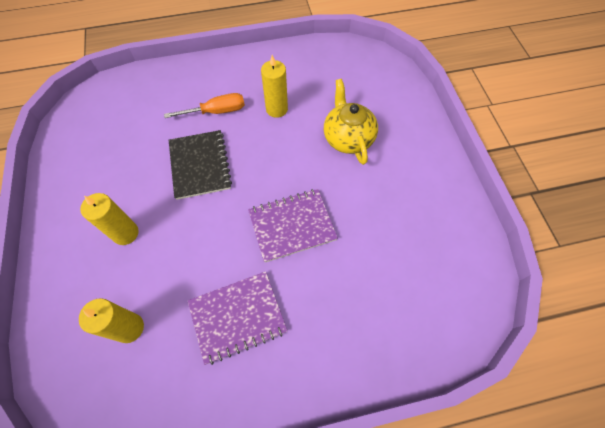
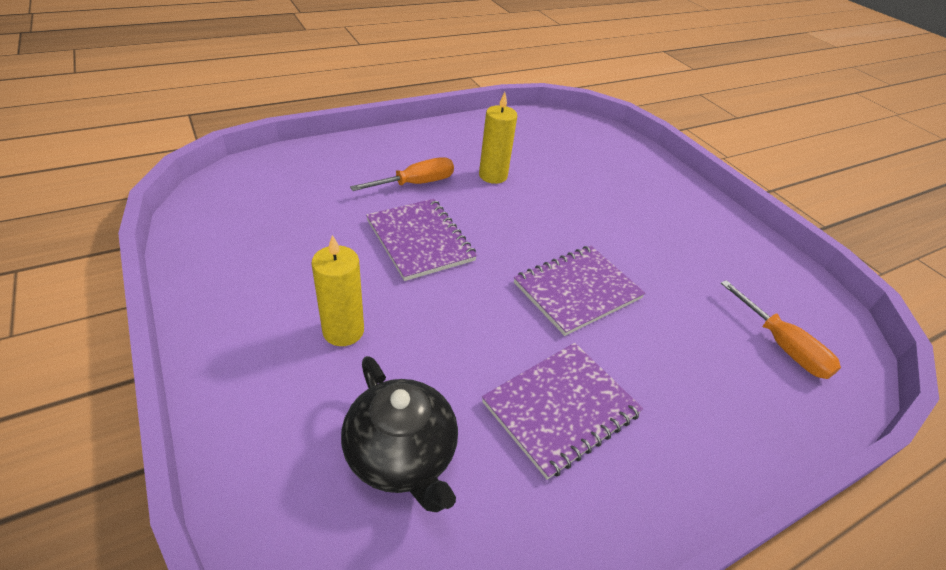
camera: 20 degrees left, 20 degrees down
yellow candle [79,298,144,343] -> black teapot [341,356,458,512]
black notebook [169,130,232,200] -> purple notebook [366,199,477,281]
yellow teapot [324,79,378,165] -> none
none -> orange screwdriver [721,280,841,379]

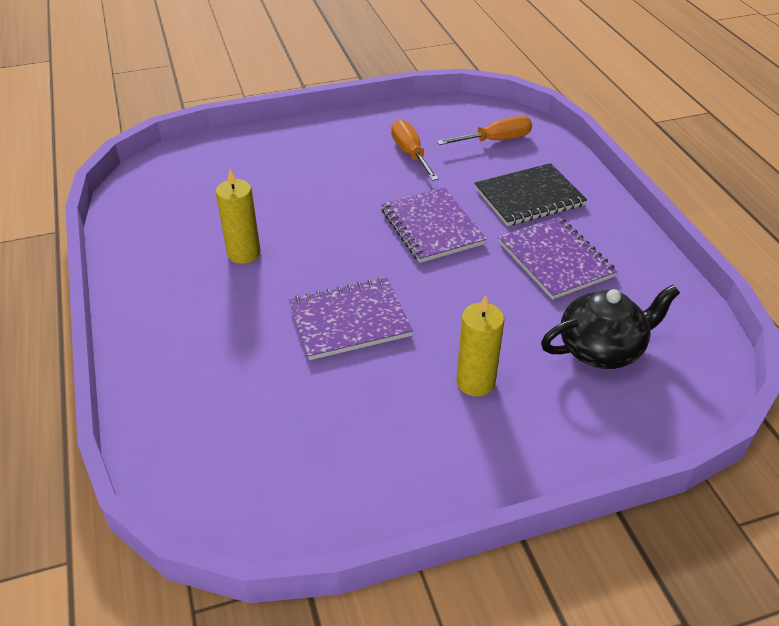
camera: 75 degrees left, 0 degrees up
orange screwdriver [350,157,454,191] -> orange screwdriver moved to [391,119,439,181]
none -> black notebook [474,163,587,226]

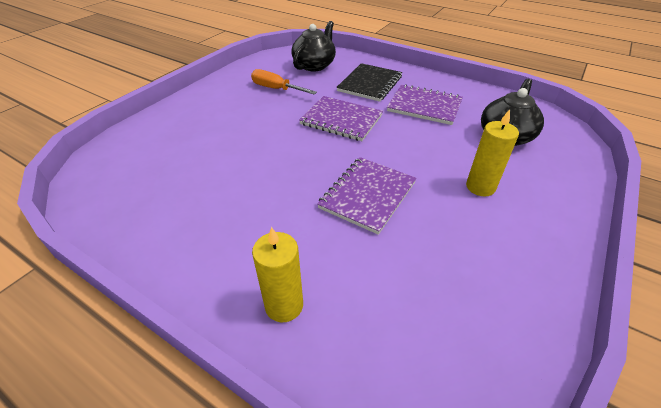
camera: 40 degrees left, 0 degrees up
yellow candle [216,169,261,264] -> yellow candle moved to [252,227,303,322]
orange screwdriver [437,116,532,145] -> black teapot [292,21,336,72]

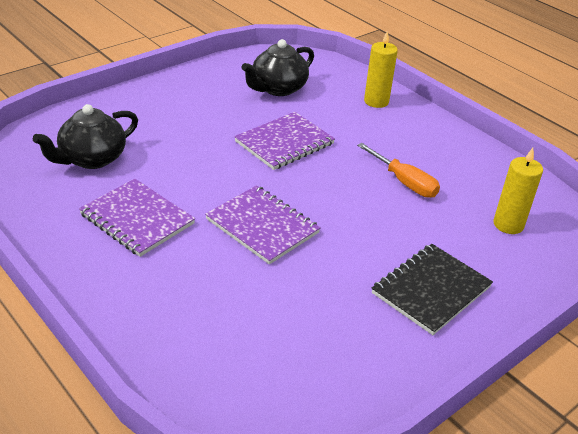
camera: 165 degrees left, 5 degrees down
orange screwdriver [251,69,317,95] -> orange screwdriver moved to [357,143,440,198]
black teapot [292,21,336,72] -> black teapot moved to [241,39,314,96]
black notebook [336,63,402,102] -> black notebook moved to [372,244,493,335]
yellow candle [466,109,519,197] -> yellow candle moved to [493,148,543,234]

